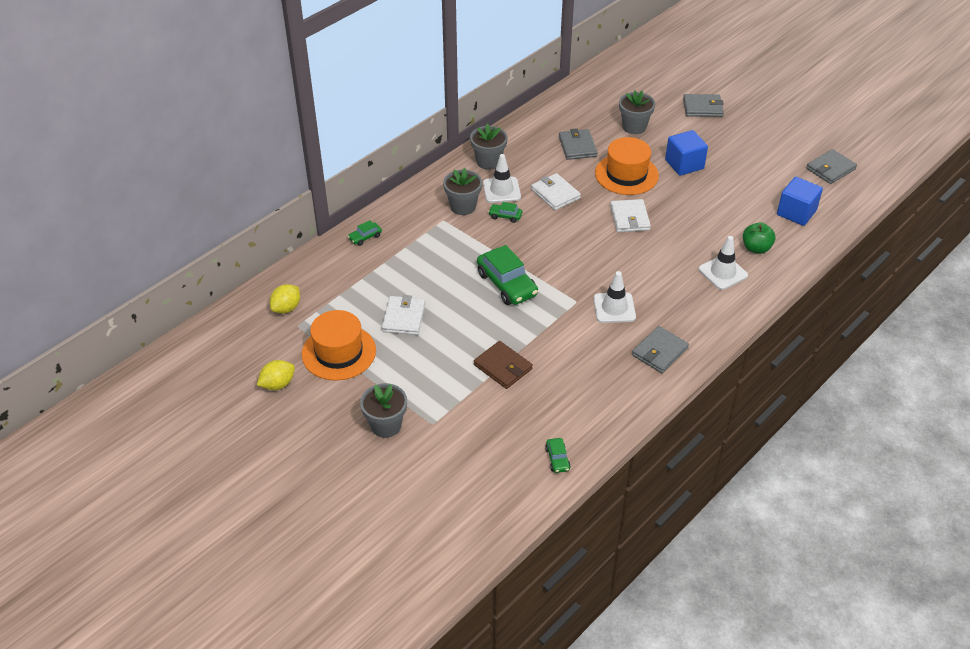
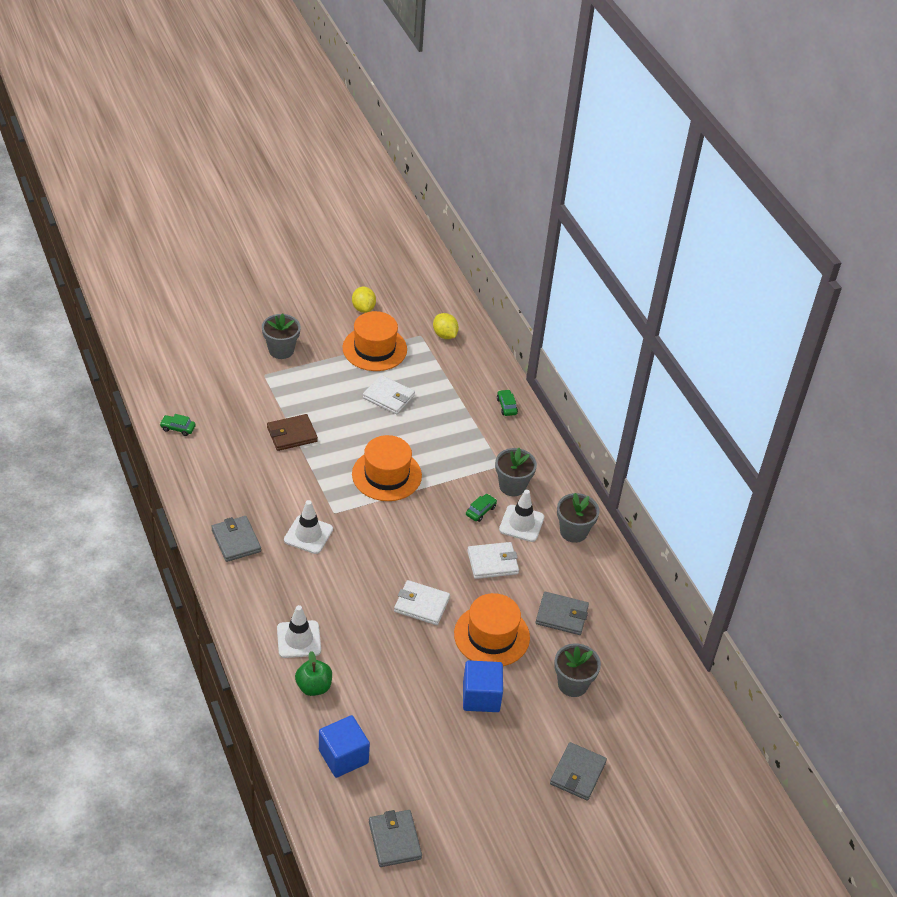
camera: 110 degrees right, 0 degrees up
green car [477,245,538,305] -> orange hat [352,435,422,501]

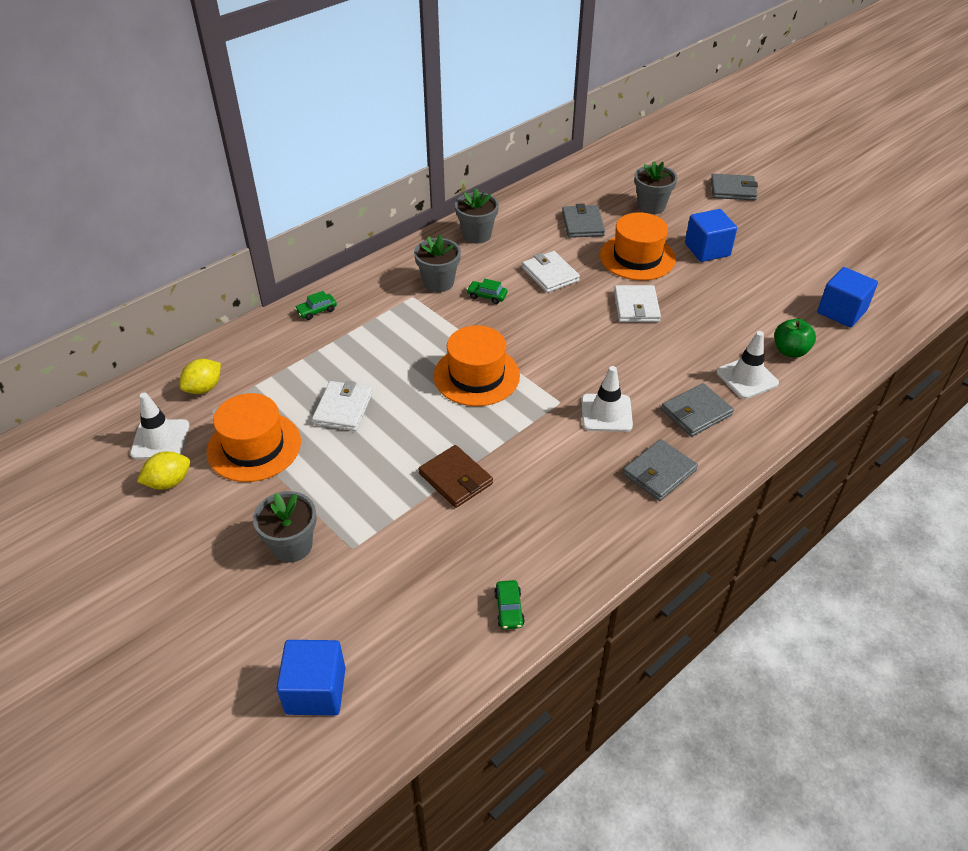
camera: 105 degrees left, 0 degrees up
grey wallet [369,810,422,867] -> grey wallet moved to [661,383,734,437]
white traffic cone [499,490,544,542] -> white traffic cone moved to [130,393,189,459]
none -> blue cube [277,640,346,715]

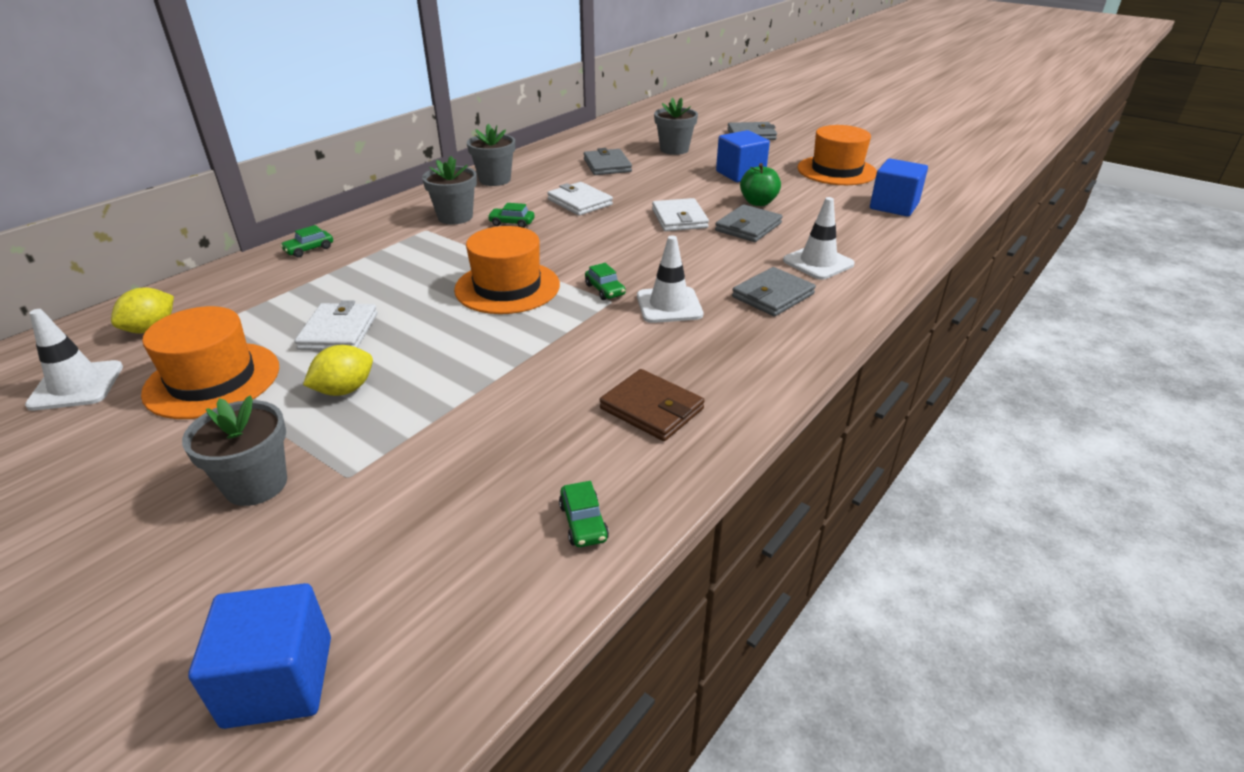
camera: 10 degrees left, 10 degrees down
yellow lemon [137,451,190,490] -> yellow lemon moved to [303,345,373,396]
brown wallet [419,445,493,508] -> brown wallet moved to [600,369,705,441]
orange hat [600,212,676,281] -> orange hat moved to [797,125,877,185]
grey wallet [623,439,698,501] -> grey wallet moved to [715,204,783,242]
green apple [774,319,816,358] -> green apple moved to [740,163,781,206]
none -> green car [585,263,626,300]

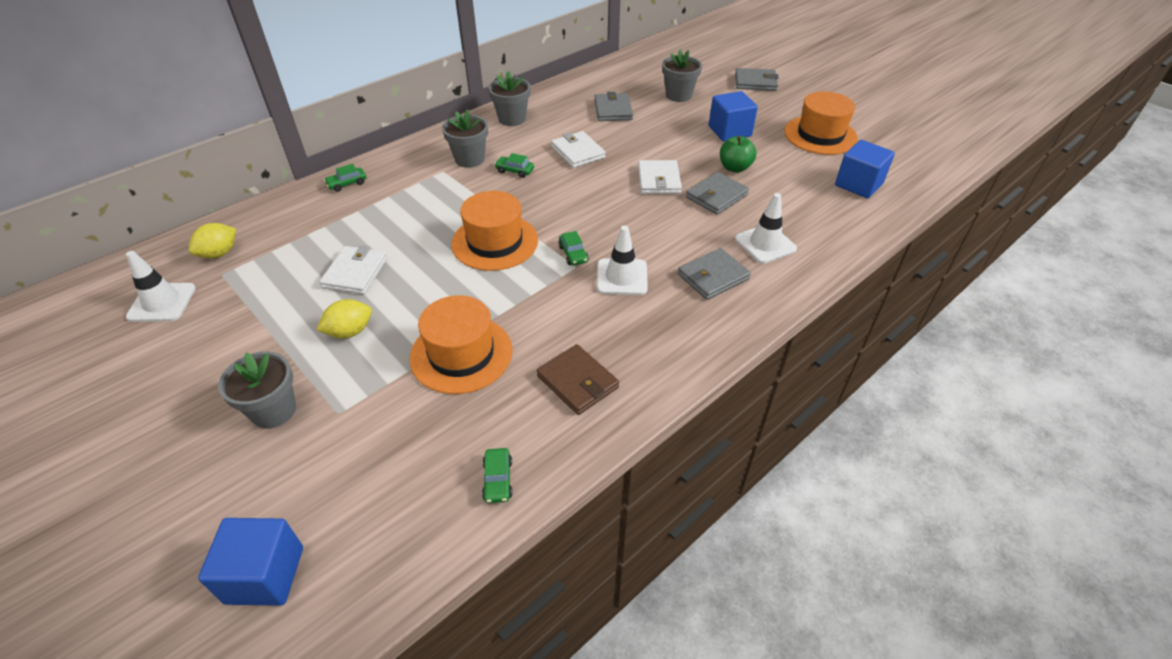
camera: 10 degrees right, 10 degrees up
orange hat [141,306,279,419] -> orange hat moved to [409,295,513,394]

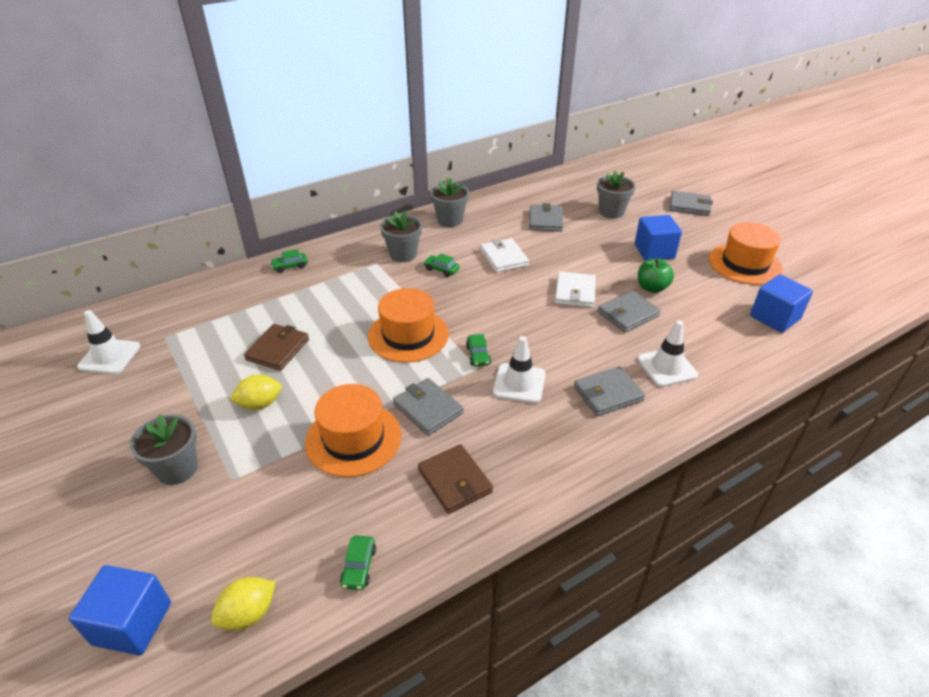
camera: 10 degrees right, 5 degrees down
yellow lemon [189,223,236,259] -> yellow lemon moved to [211,577,276,630]
white wallet [319,245,388,295] -> brown wallet [244,324,309,371]
none -> grey wallet [393,378,464,436]

